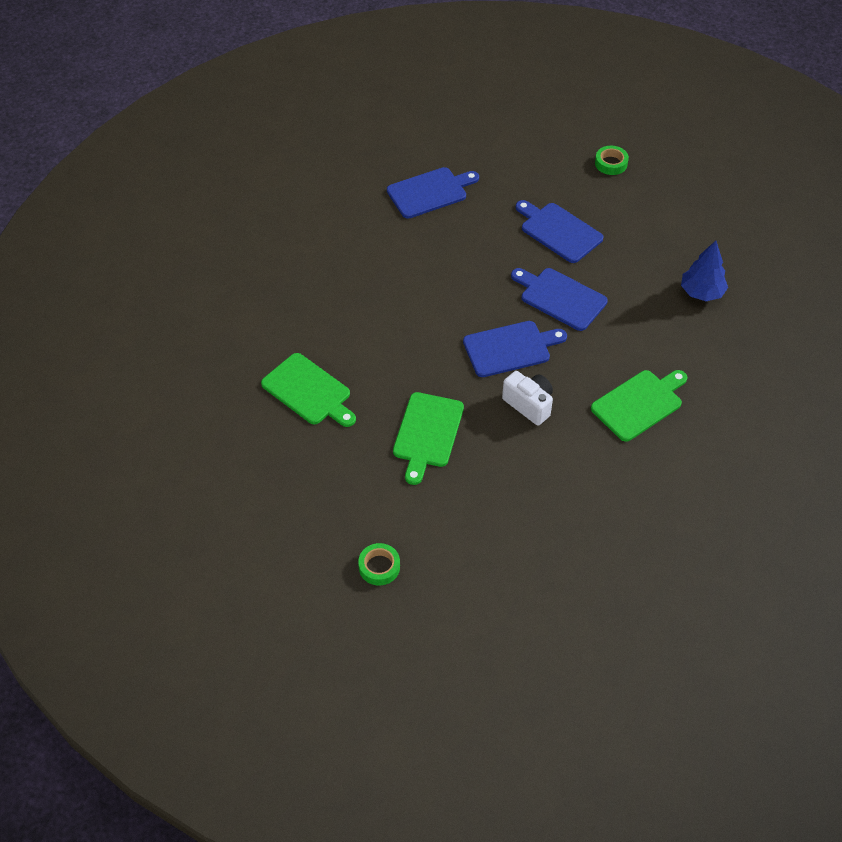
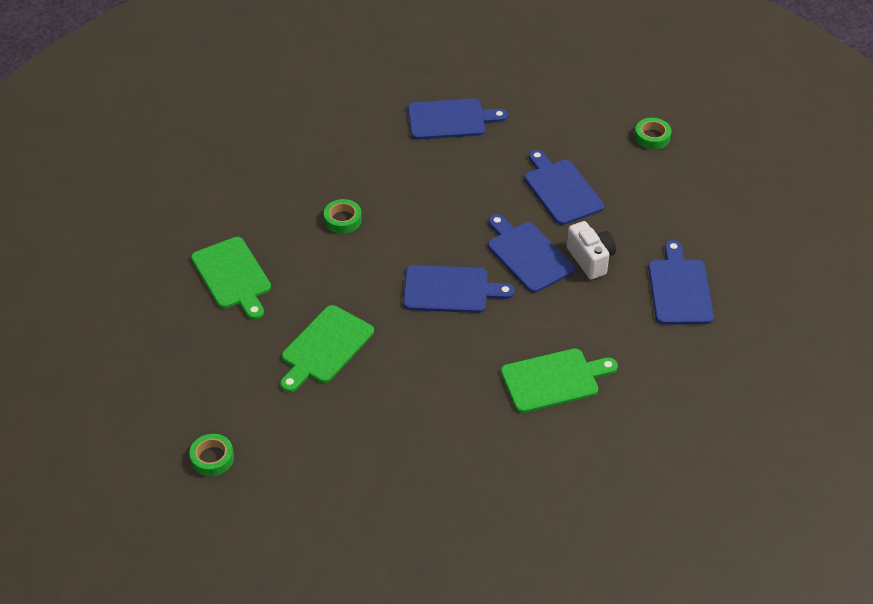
camera: 20 degrees right, 5 degrees down
white camera [502,371,553,426] -> white camera moved to [567,221,616,279]
blue tree [681,241,728,301] -> blue cutting board [648,240,714,325]
none -> green tape [324,199,362,234]

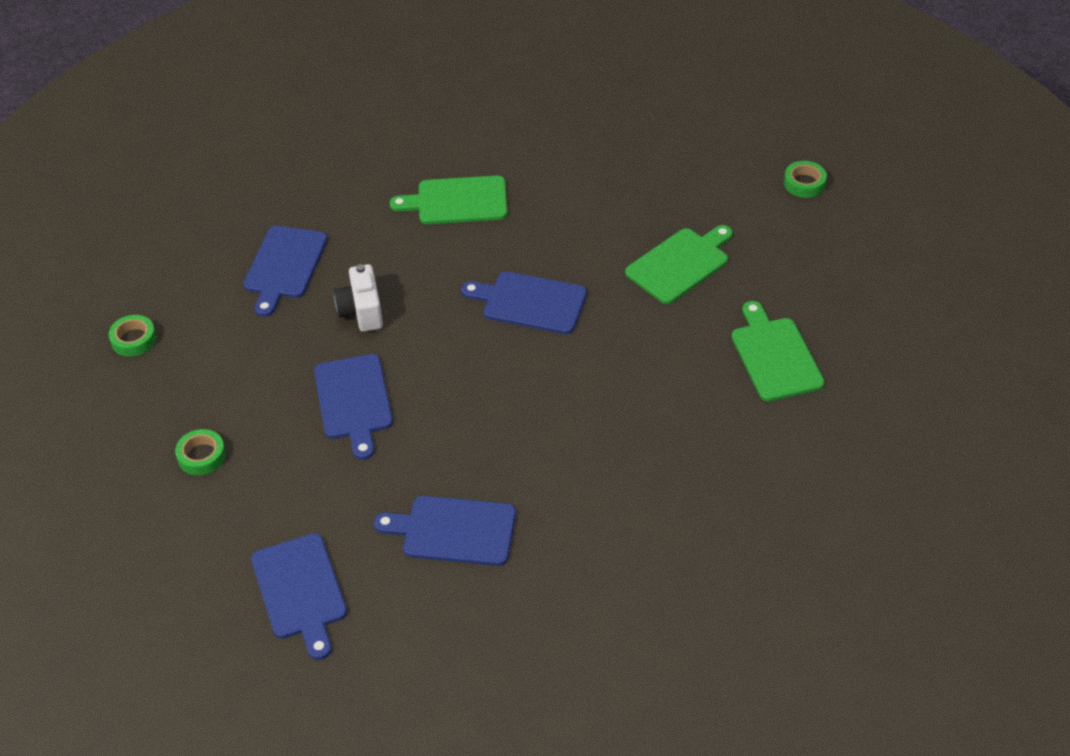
camera: 165 degrees left, 0 degrees up
green tape [324,199,362,234] -> green tape moved to [109,315,156,357]
blue cutting board [488,214,575,293] -> blue cutting board moved to [251,533,347,660]

